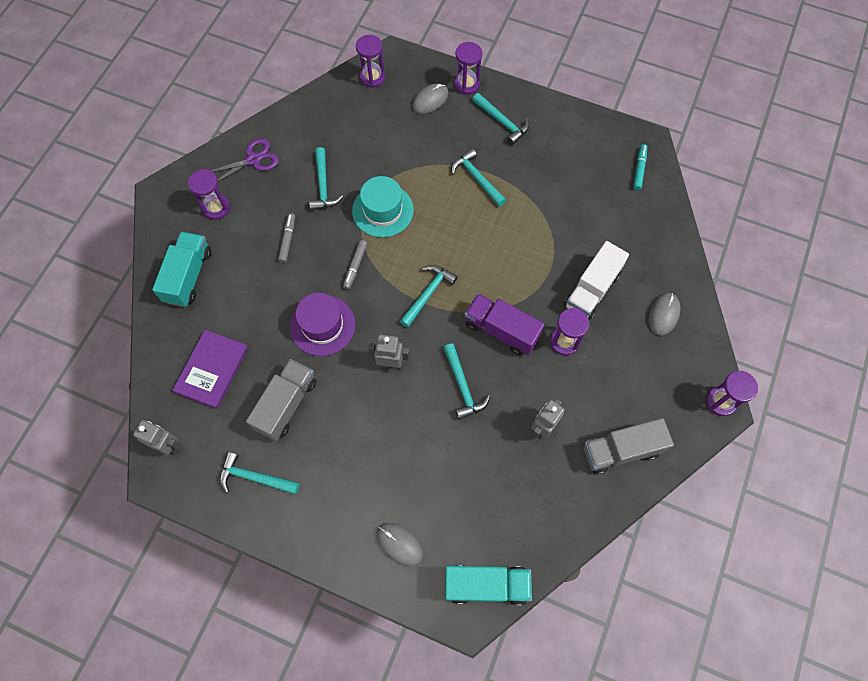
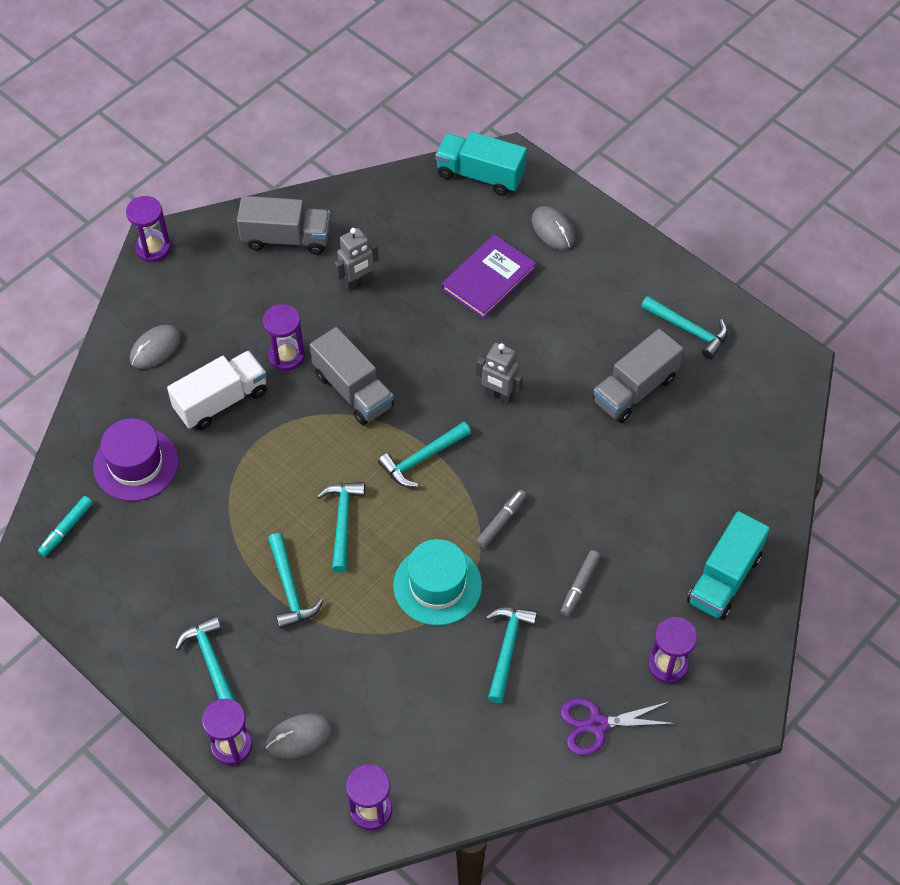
camera: 160 degrees left, 10 degrees down
grey robot [133,420,181,455] -> none
purple book [173,330,248,409] -> purple book moved to [441,234,537,319]
purple hat [290,293,355,356] -> purple hat moved to [93,418,179,501]
turquoise hammer [443,343,490,420] -> turquoise hammer moved to [317,482,365,573]
purple truck [464,294,545,355] -> grey truck [310,327,394,425]

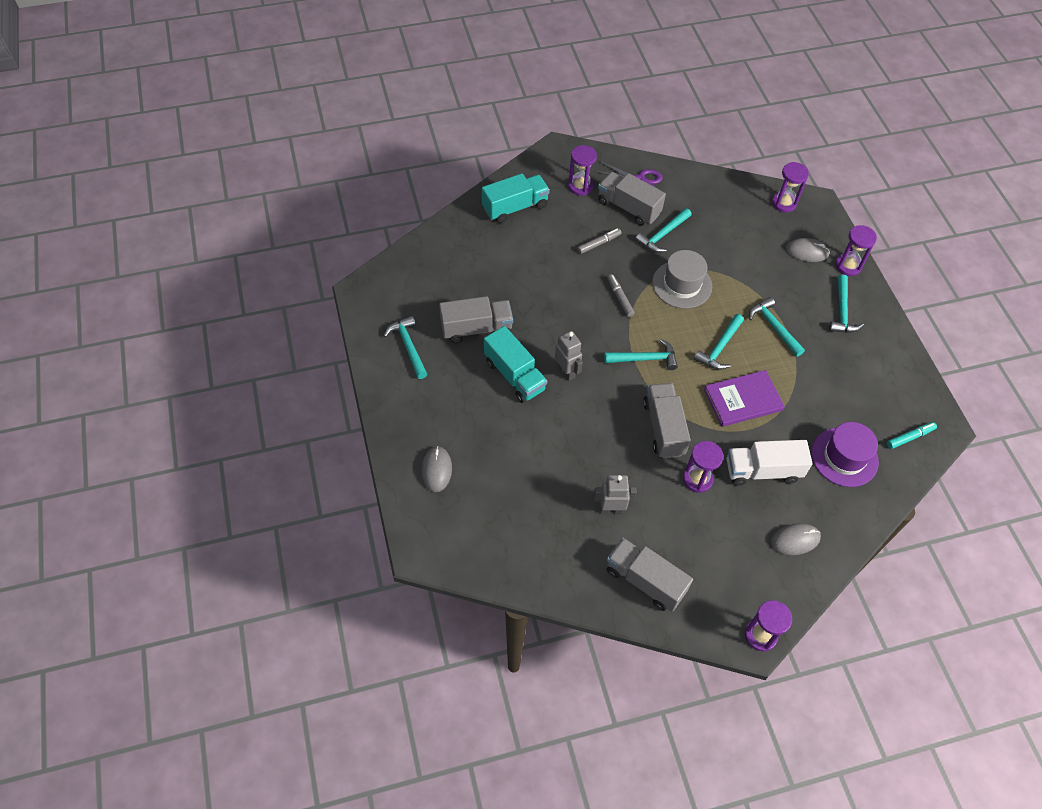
camera: 150 degrees left, 0 degrees up
turquoise hammer [268,533,323,629] -> turquoise hammer turned 45 degrees counterclockwise [749,297,805,357]
turquoise hat [393,539,482,626] -> grey hat [652,250,712,309]
turquoise truck [435,132,527,196] -> turquoise truck moved to [484,326,547,403]
purple book [441,234,537,319] -> purple book moved to [704,370,785,427]
grey marker [476,490,527,548] -> grey marker turned 90 degrees clockwise [607,274,635,317]
none -> grey truck [598,172,666,226]

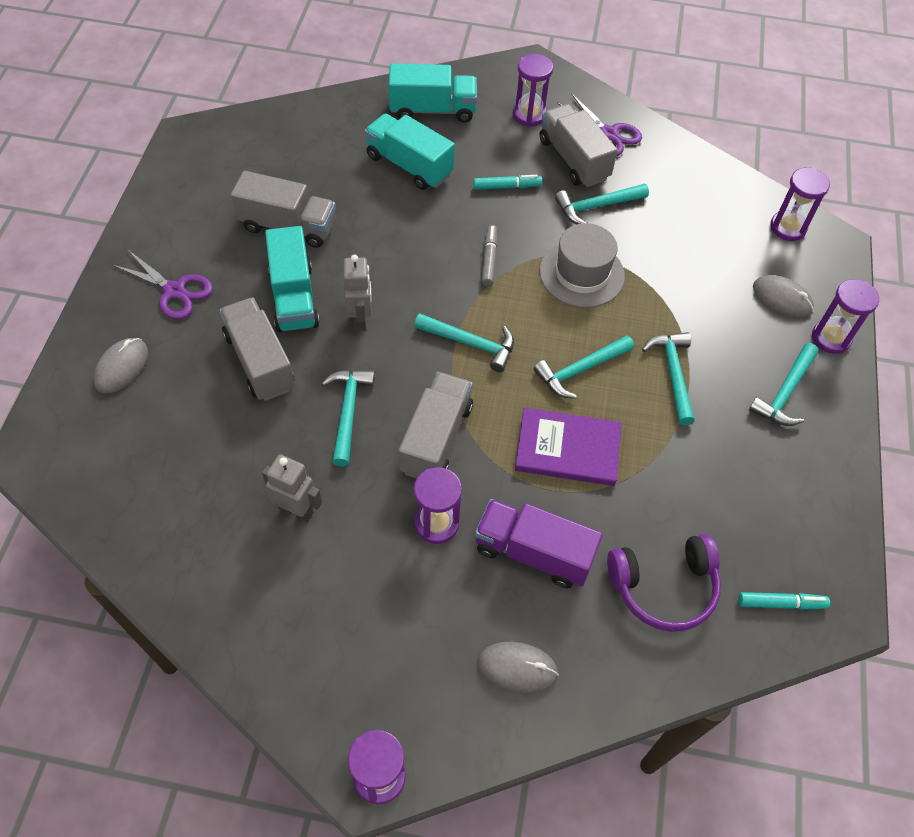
camera: 25 degrees right, 0 degrees up
turquoise hammer [384,316,427,379] -> turquoise hammer moved to [321,370,375,467]
grey marker [577,228,622,254] -> turquoise marker [473,175,542,190]
grey truck [607,538,693,612] -> grey truck moved to [219,297,295,401]
white truck [727,440,813,486] -> purple truck [475,499,603,588]
purple hat [811,422,879,487] -> purple headphones [607,534,721,632]
none -> purple scissors [112,249,213,319]
none -> turquoise truck [364,113,455,190]

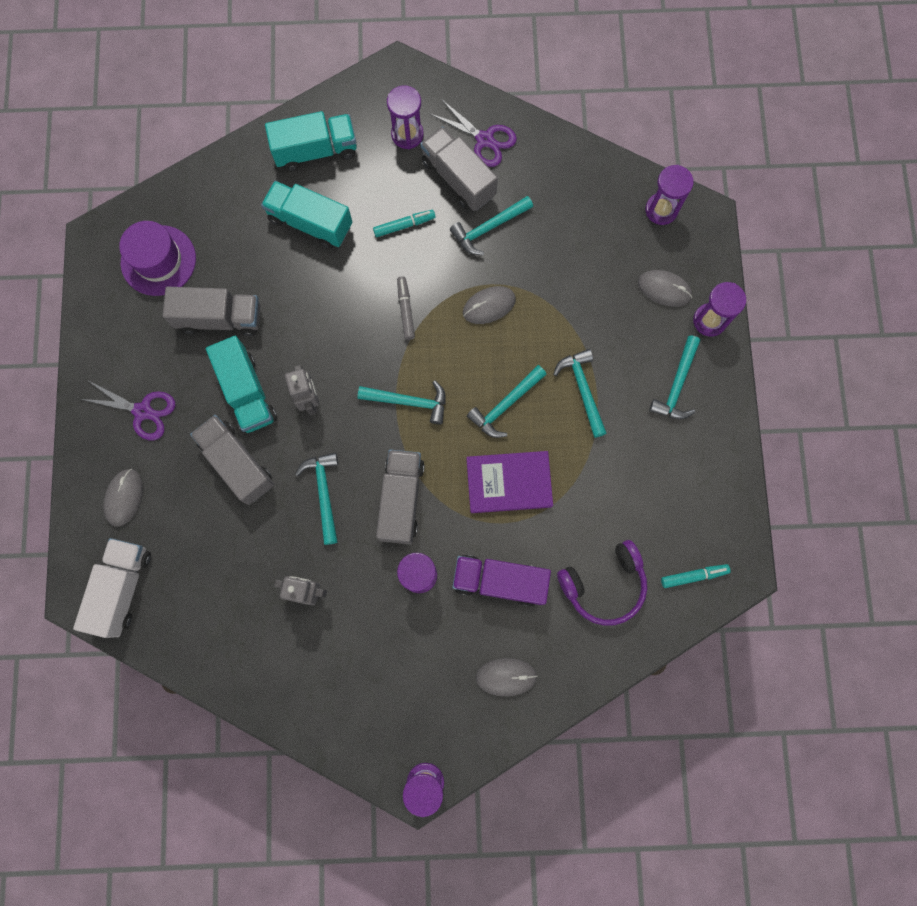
camera: 10 degrees left, 20 degrees up
grey hat [539,223,625,308] -> grey mouse [463,286,516,324]
none -> white truck [73,538,151,638]
none -> purple hat [119,221,196,296]

